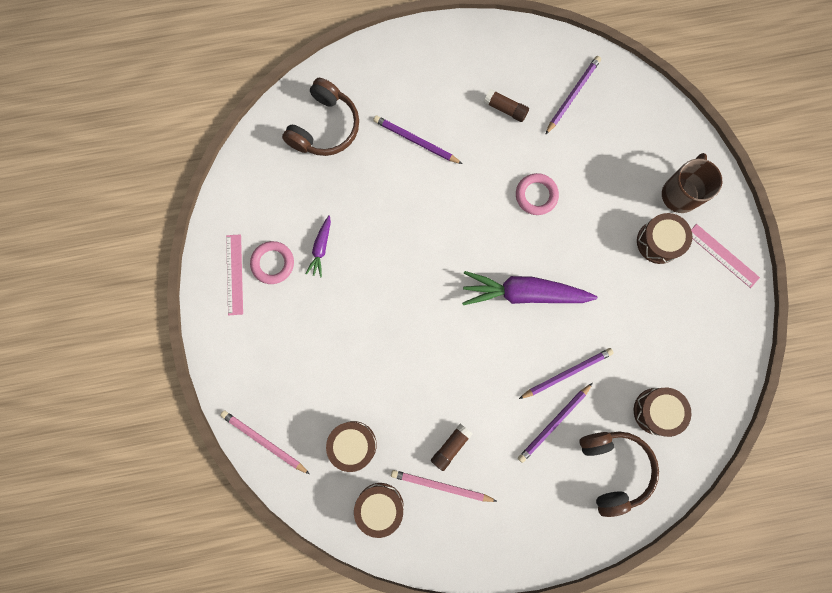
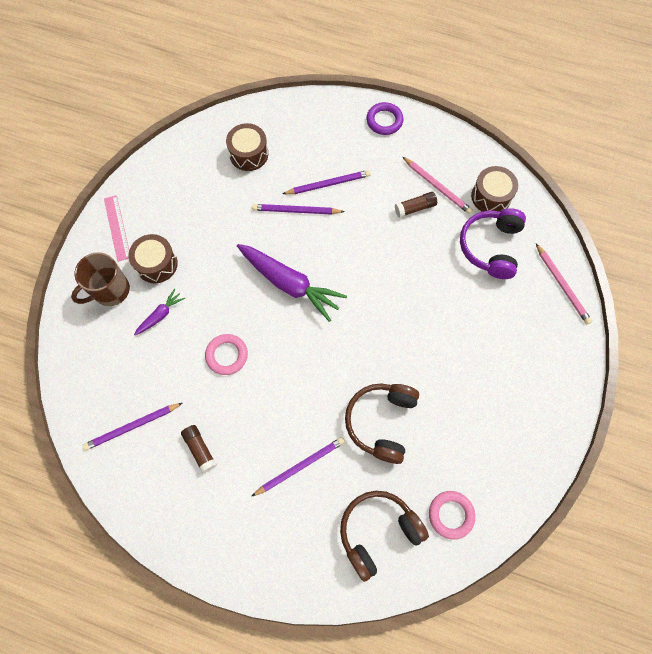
camera: 150 degrees left, 10 degrees down
pink ruler [226,234,243,315] -> none
pink ring [250,241,294,284] -> pink ring moved to [429,491,475,540]
purple carrot [306,215,331,278] -> purple carrot moved to [134,289,185,335]
brown drum [326,421,377,472] -> purple headphones [460,208,526,279]
purple pencil [373,116,463,164] -> purple pencil turned 90 degrees counterclockwise [251,437,345,497]
brown headphones [580,431,659,517] -> brown headphones moved to [345,383,419,464]
none -> purple ring [366,102,403,135]

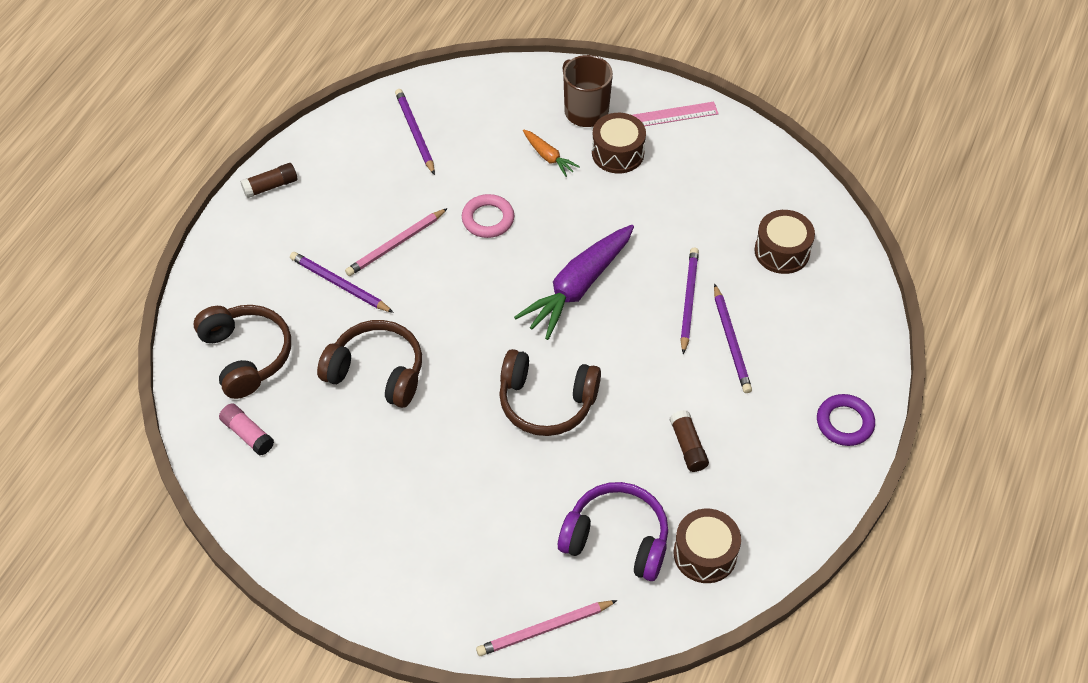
camera: 95 degrees right, 15 degrees down
purple carrot [134,289,185,335] -> orange carrot [523,130,580,177]
brown glue stick [181,425,217,474] -> brown glue stick moved to [240,163,297,198]
purple pencil [251,437,345,497] -> purple pencil turned 150 degrees clockwise [290,252,394,313]
pink pencil [403,157,473,214] -> pink pencil moved to [345,208,448,276]
pink ring [429,491,475,540] -> pink glue stick [219,403,274,455]
none -> brown headphones [499,349,601,436]

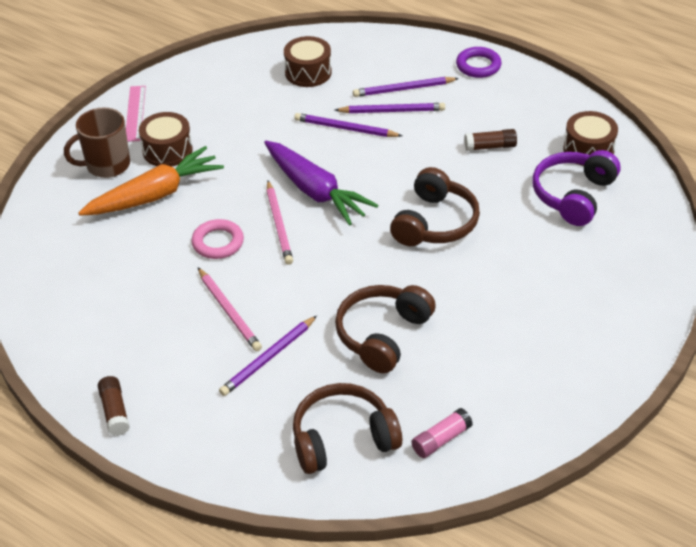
camera: 80 degrees left, 10 degrees down
purple pencil [395,89,435,175] -> purple pencil moved to [353,77,459,97]
pink pencil [476,600,618,656] -> pink pencil moved to [267,181,293,265]
orange carrot [523,130,580,177] -> orange carrot [78,146,224,216], size x2.07

